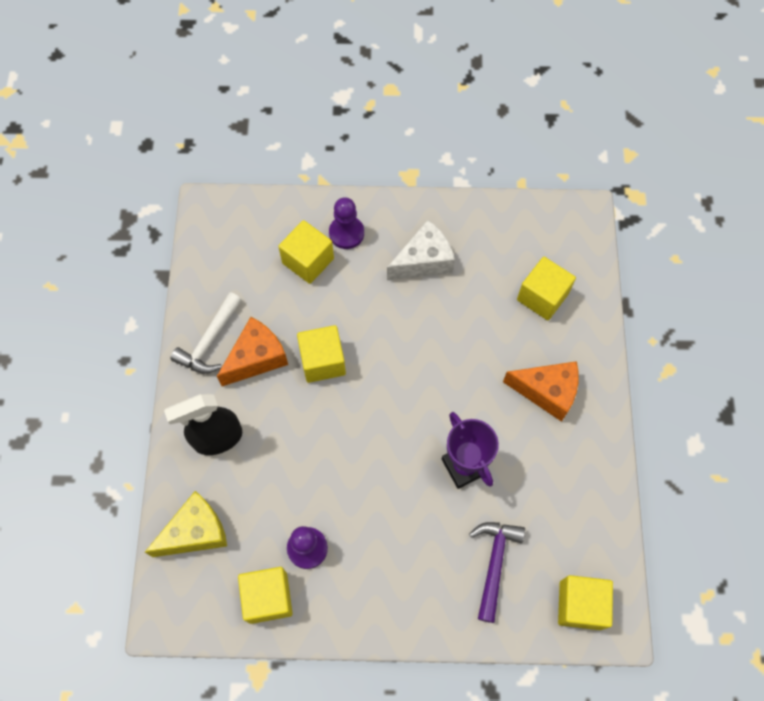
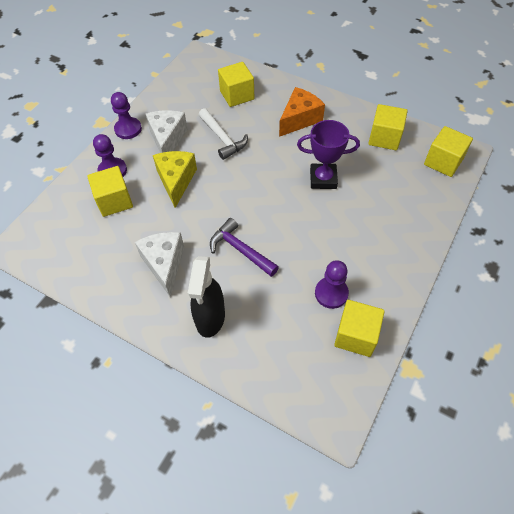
camera: 60 degrees left, 10 degrees down
yellow cheese [145,491,227,557] -> yellow cheese moved to [153,151,197,208]
white hammer [171,292,242,374] -> white hammer moved to [199,108,248,160]
orange cheese [217,317,288,386] -> white cheese [135,232,184,297]
yellow cube [297,325,346,383] -> yellow cube moved to [368,104,408,150]
purple hammer [469,522,525,623] -> purple hammer moved to [210,218,279,277]
none -> purple pawn [111,92,142,139]

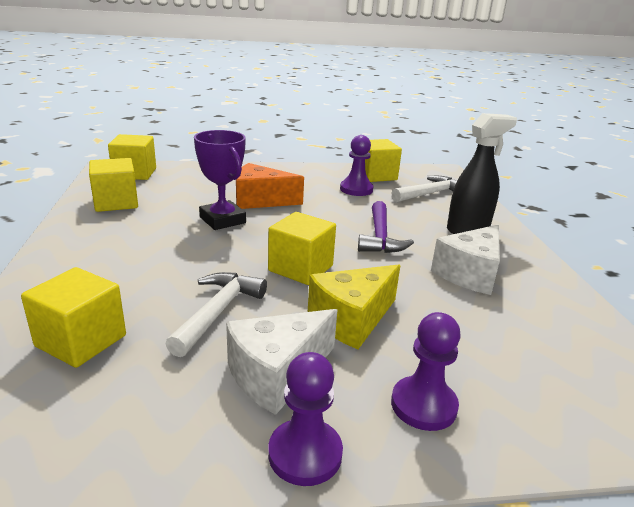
camera: 130 degrees left, 30 degrees down
yellow cube [87,166,133,217] -> yellow cube moved to [268,212,336,285]
orange cheese [279,87,325,137] -> orange cheese moved to [236,163,304,209]
none -> white hammer [392,176,457,202]

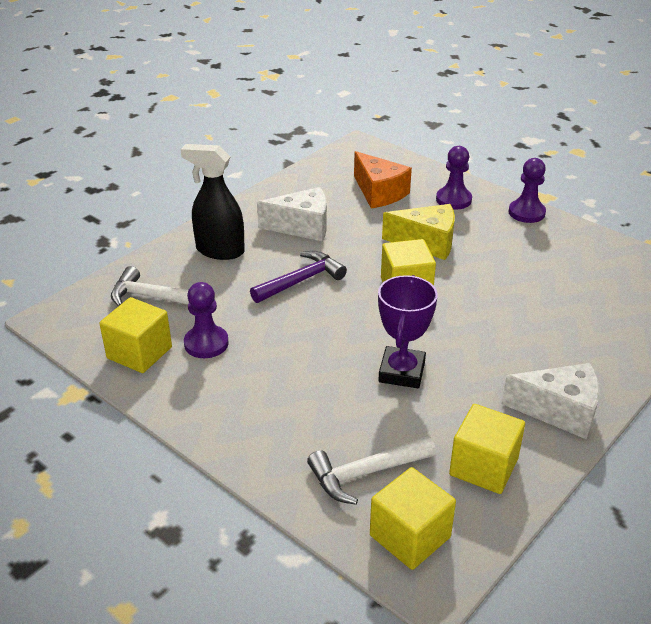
camera: 130 degrees left, 10 degrees up
yellow cube [21,267,126,368] -> none
white hammer [166,272,267,357] -> white hammer moved to [307,436,436,505]
white cheese [226,309,337,415] -> white cheese moved to [502,363,600,439]
orange cheese [236,163,304,209] -> orange cheese moved to [354,151,412,208]

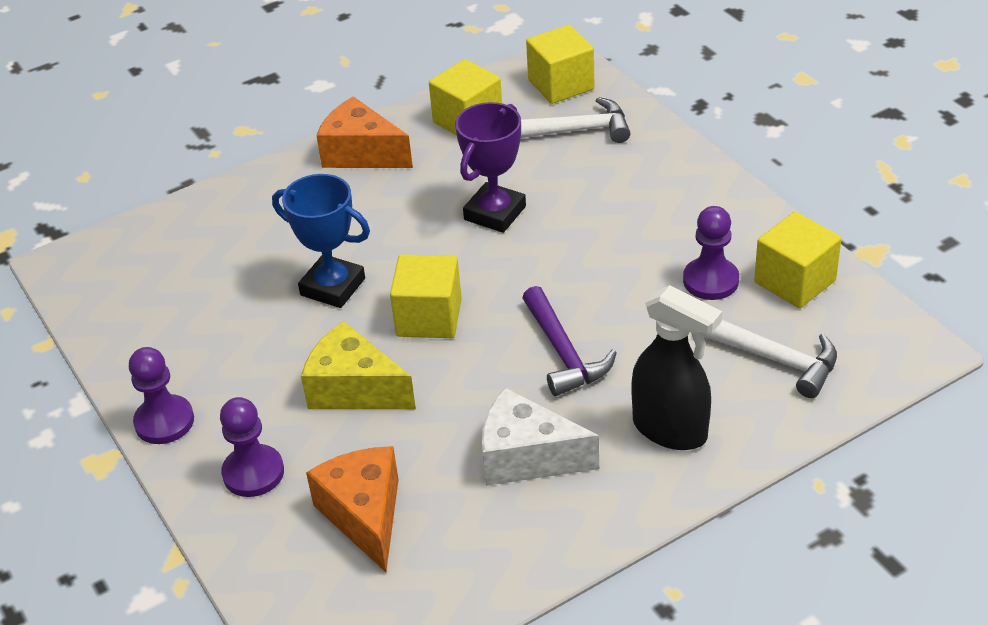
camera: 160 degrees left, 5 degrees up
purple hammer [250,251,347,303] -> purple hammer turned 90 degrees counterclockwise [522,286,617,396]
white cheese [502,363,600,439] -> orange cheese [316,96,413,168]
none -> blue trophy [272,174,370,308]

